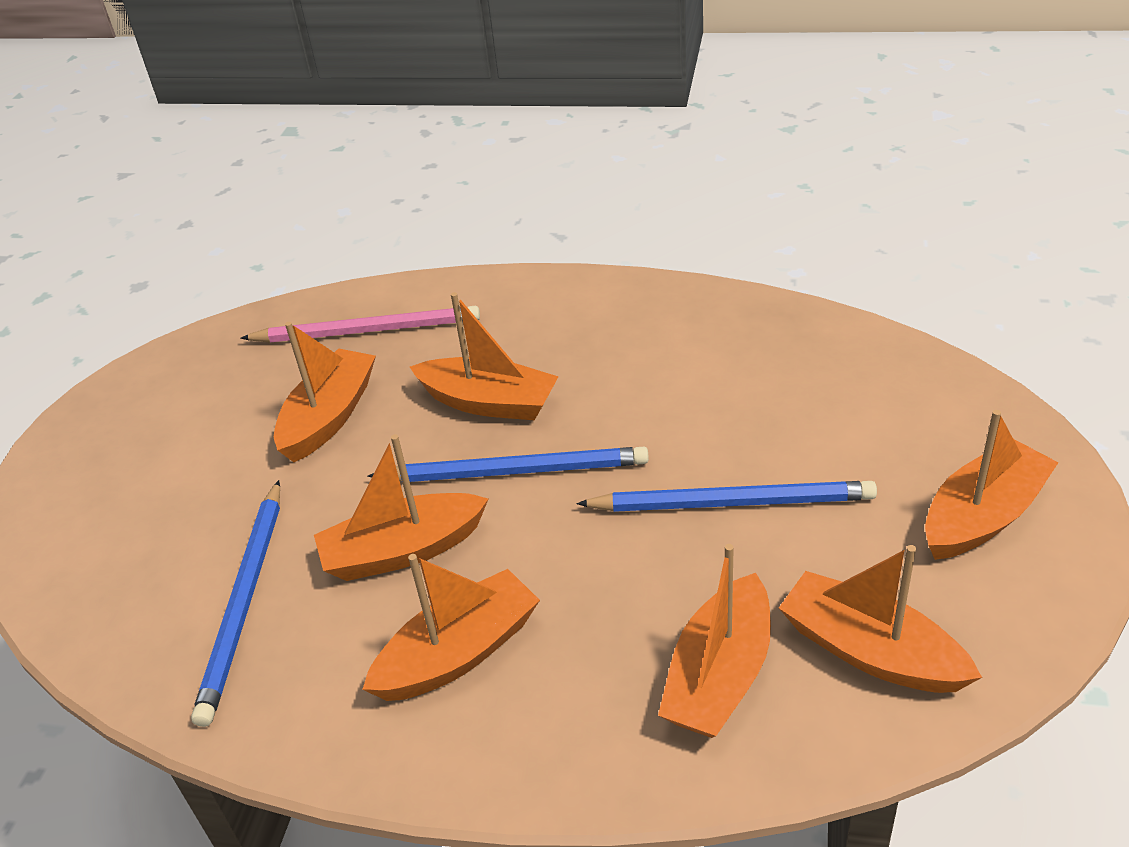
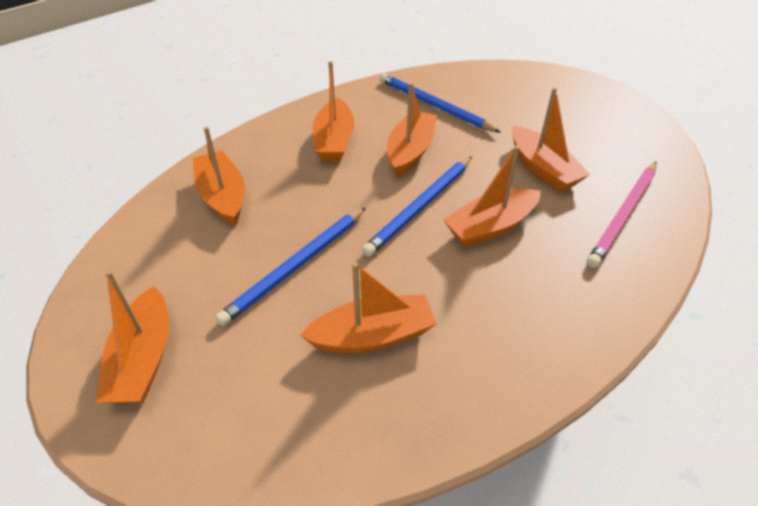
camera: 125 degrees right, 5 degrees up
orange boat [779,545,982,693] -> orange boat moved to [300,262,437,353]

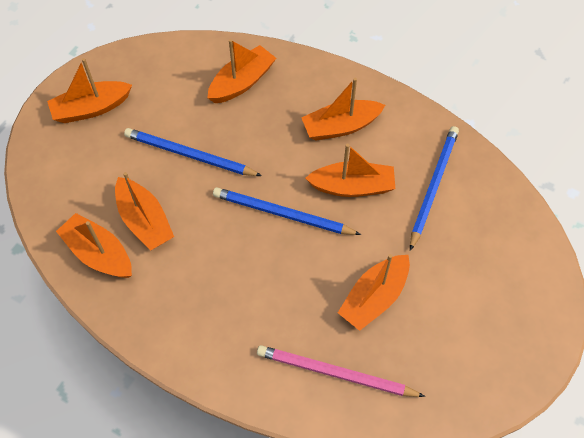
camera: 70 degrees right, 15 degrees up
orange boat [443,145,541,247] -> orange boat moved to [56,213,132,278]

